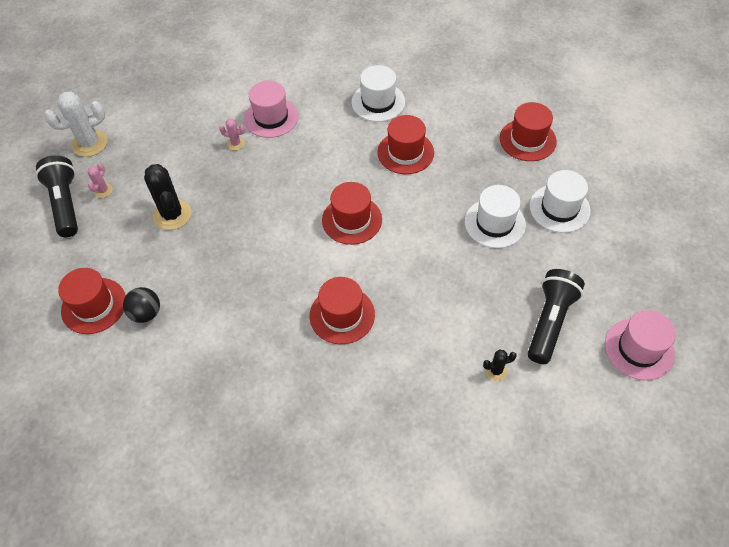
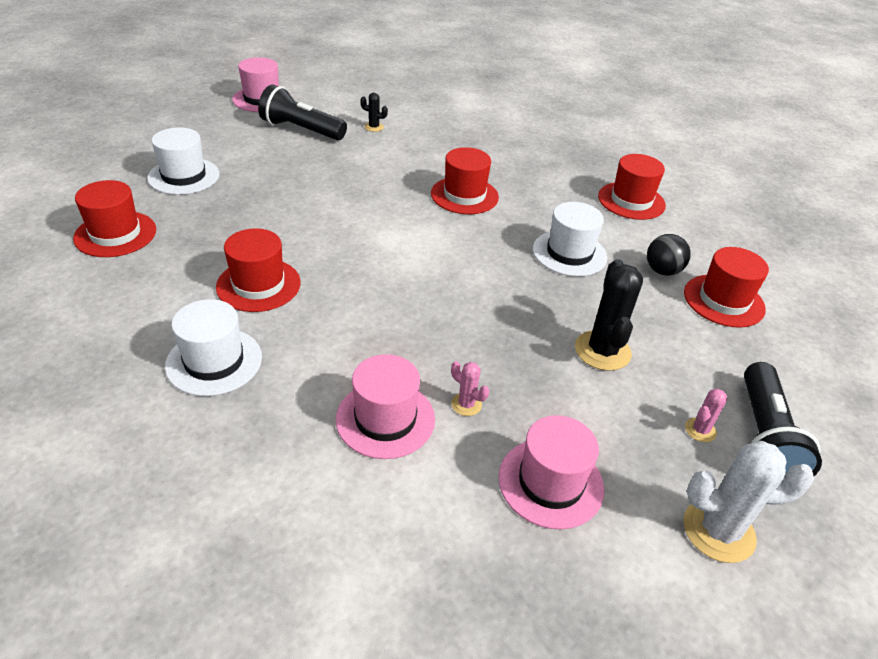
camera: 155 degrees left, 15 degrees down
red hat [322,182,382,245] -> red hat moved to [598,154,666,220]
white hat [465,185,526,248] -> white hat moved to [533,202,607,277]
black flashlight [528,269,585,364] -> black flashlight turned 60 degrees clockwise [258,84,347,140]
none -> pink hat [499,415,604,530]

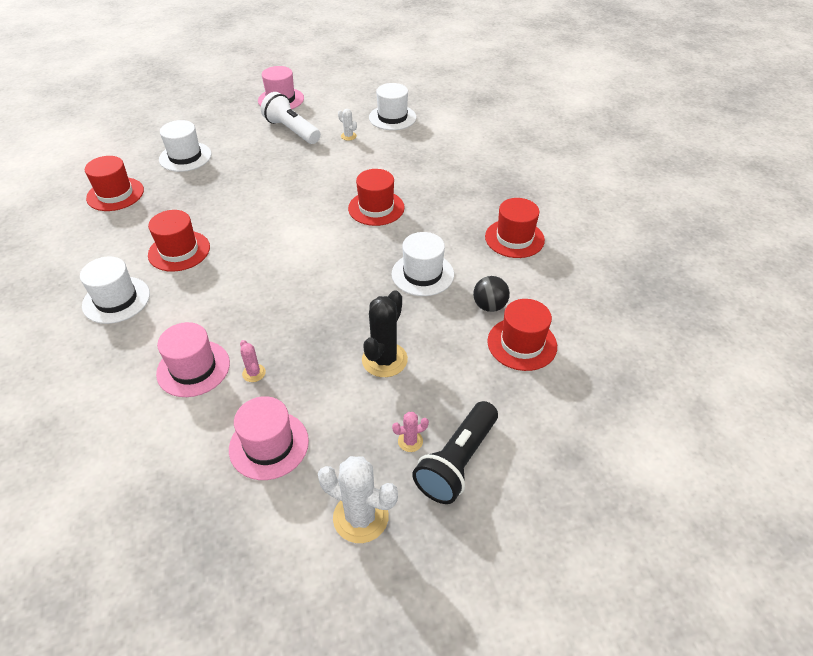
camera: 25 degrees right, 5 degrees up
black flashlight [258,84,347,140] -> white flashlight [261,92,321,144]
black cactus [360,93,388,132] -> white cactus [338,109,357,141]
none -> white hat [369,83,416,130]

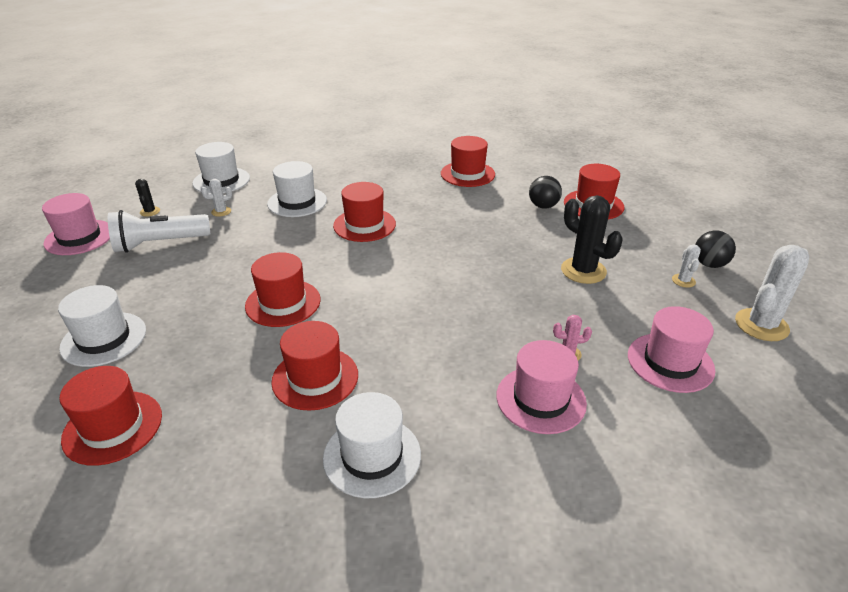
camera: 65 degrees left, 10 degrees down
white hat [392,232,454,296] -> white hat moved to [267,161,327,217]
pink cactus [392,412,429,452] -> white cactus [672,245,701,288]
black flashlight [412,401,498,504] -> black ball [695,231,736,268]
none -> black cactus [135,179,160,217]
none -> red hat [245,252,321,327]

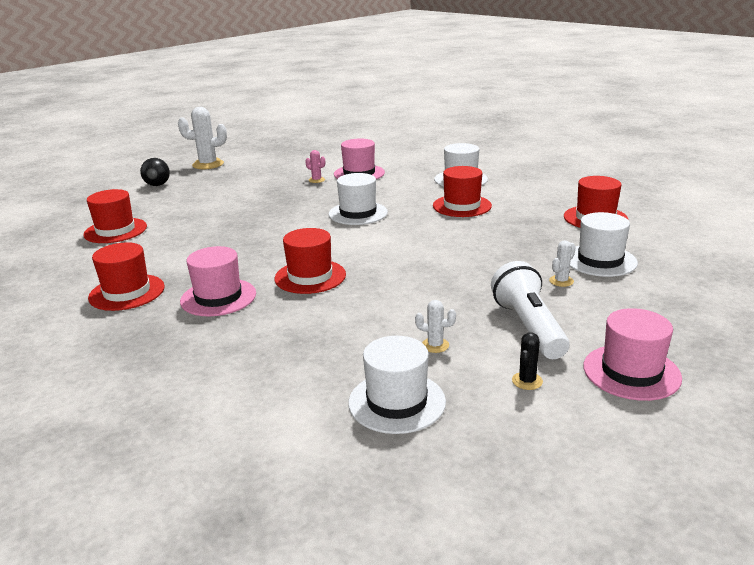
camera: 140 degrees left, 10 degrees down
white flashlight [108,210,211,253] -> white flashlight turned 120 degrees counterclockwise [491,261,570,359]
red hat [245,252,321,327] -> none
white hat [267,161,327,217] -> white hat moved to [329,173,388,225]
black ball [529,176,562,209] -> none
black cactus [561,195,623,284] -> none
pink hat [628,306,716,393] -> pink hat moved to [180,246,256,316]
white cactus [672,245,701,288] -> white cactus moved to [549,240,576,287]

